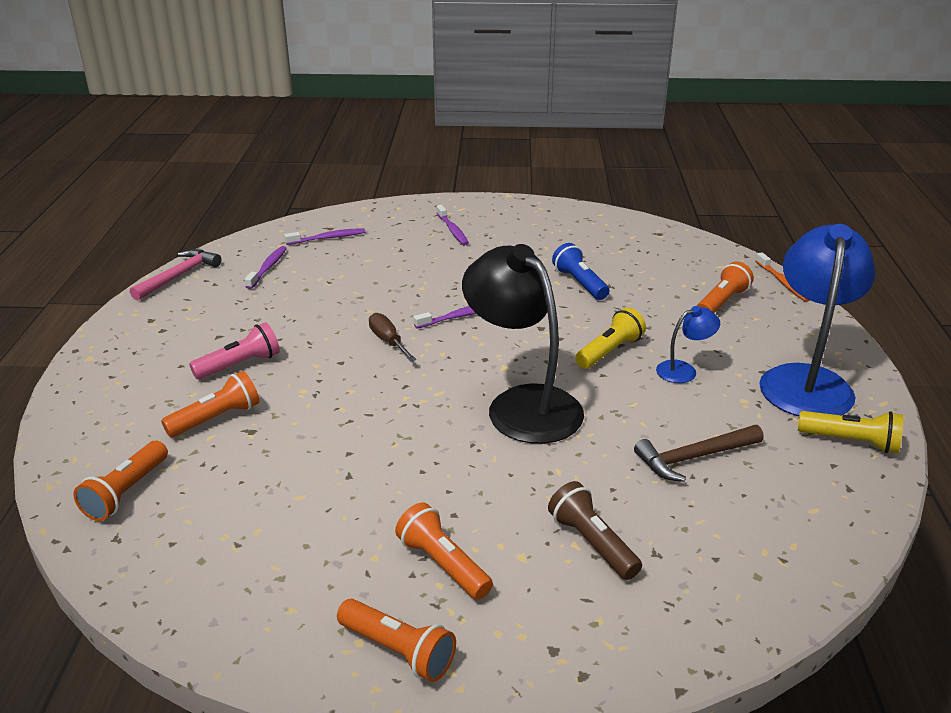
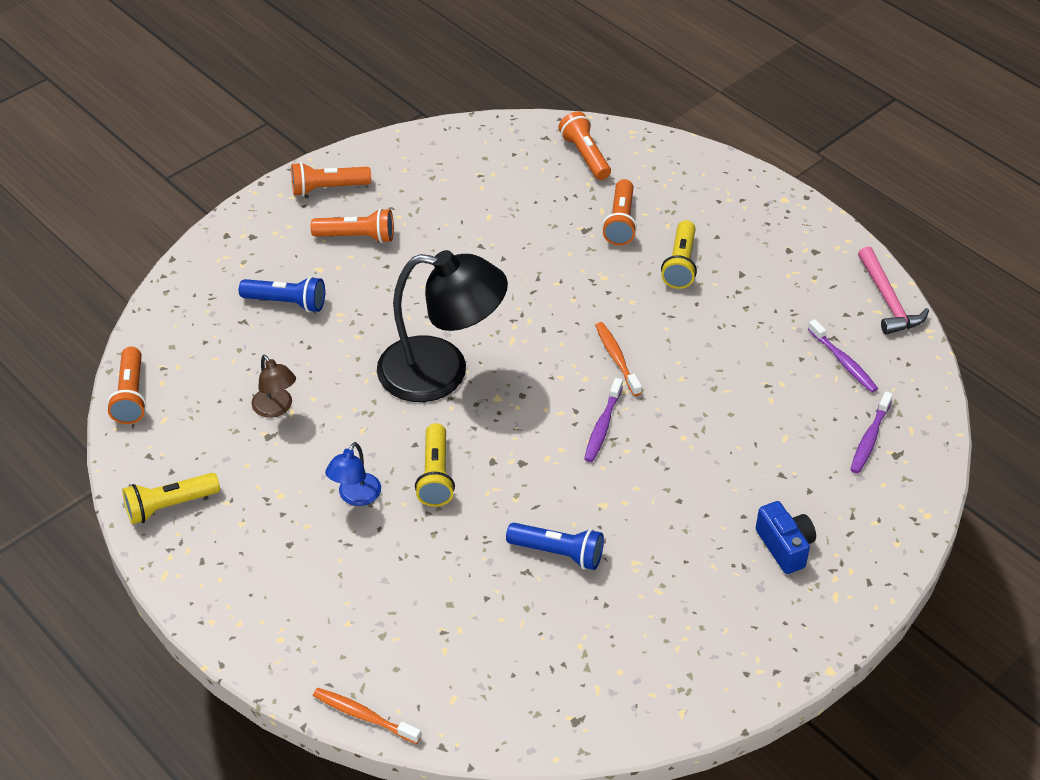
camera: 135 degrees right, 15 degrees up
pink flashlight [189,322,280,379] -> yellow flashlight [661,220,697,289]
brown screwdriver [369,313,416,361] -> orange toothbrush [595,322,642,396]
purple toothbrush [436,205,469,246] -> blue camera [756,501,816,574]
brown flashlight [548,481,642,580] -> blue flashlight [239,276,325,312]
brown hammer [634,425,764,482] -> brown lamp [252,354,296,418]
orange flashlight [697,262,754,313] -> orange flashlight moved to [107,347,146,424]
blue lamp [760,224,876,416] -> none

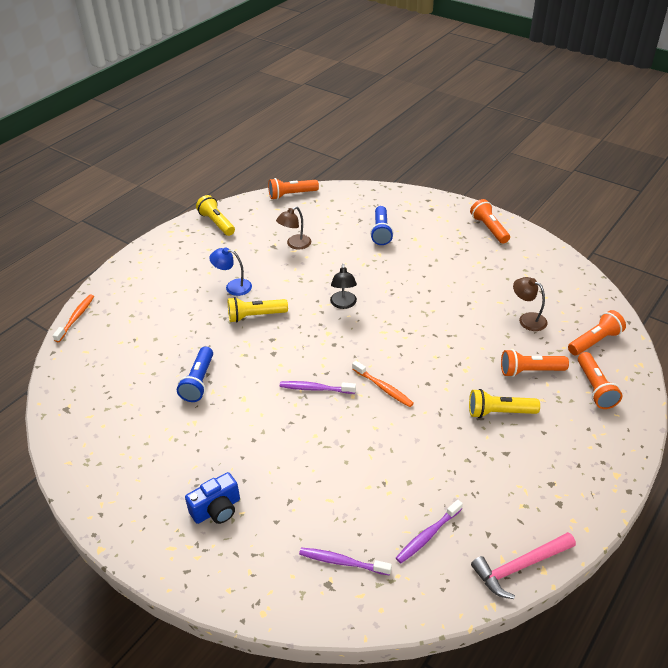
camera: 80 degrees right, 5 degrees down
orange flashlight [311,208,394,243] -> orange flashlight moved to [578,352,622,409]
black lamp [377,250,508,402] -> black lamp [330,264,357,309], size x0.45
orange toothbrush [595,322,642,396] -> orange toothbrush turned 75 degrees clockwise [352,361,414,407]
none -> brown lamp [513,277,548,331]

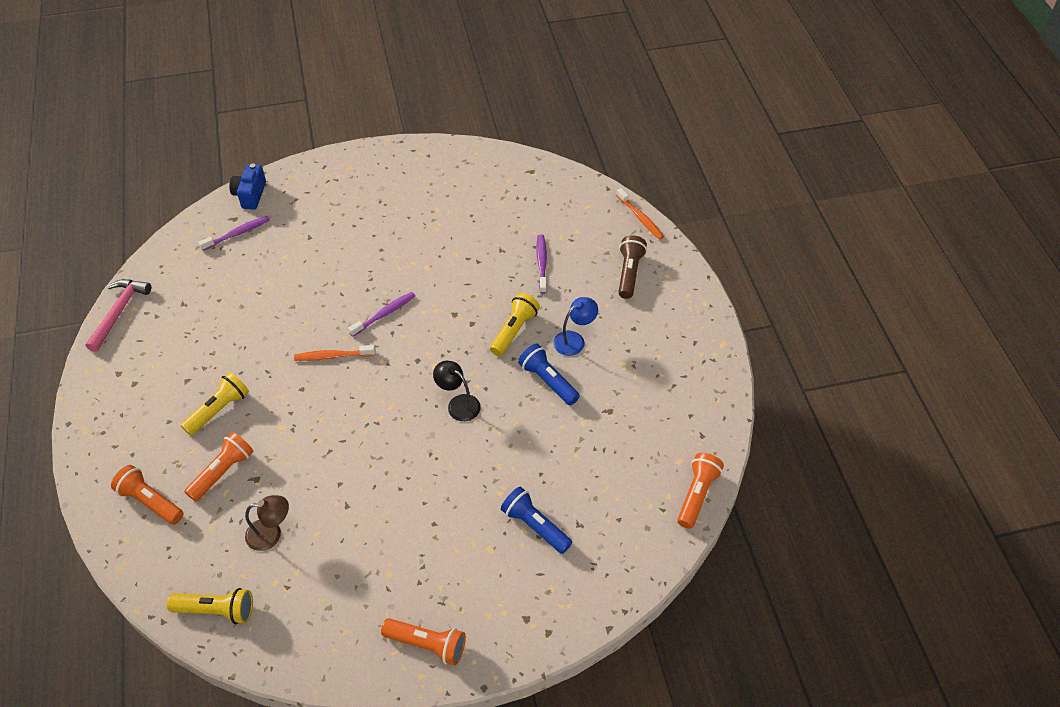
camera: 130 degrees right, 10 degrees up
blue flashlight [177,347,213,402] -> blue flashlight moved to [518,344,580,405]
blue camera [185,472,240,524] -> blue camera moved to [229,163,266,210]
yellow flashlight [196,195,235,236] -> yellow flashlight moved to [167,588,253,624]
brown lamp [276,207,311,250] -> none
purple toothbrush [396,500,463,563] -> purple toothbrush moved to [536,234,547,294]
orange flashlight [568,310,626,355] -> none
none -> brown flashlight [618,235,647,299]

